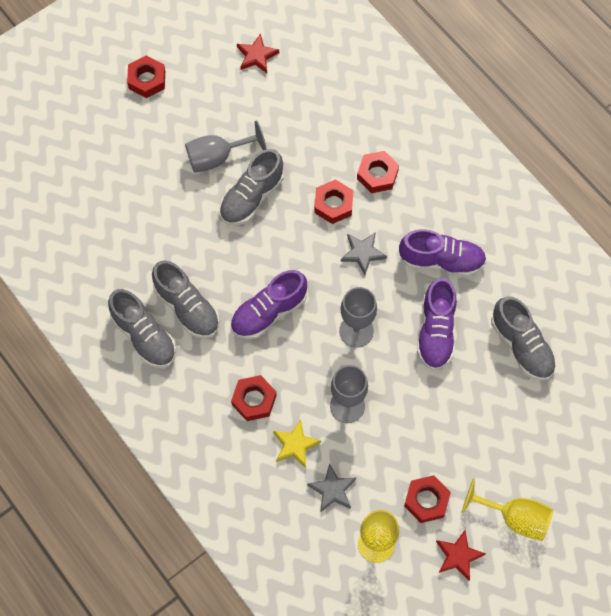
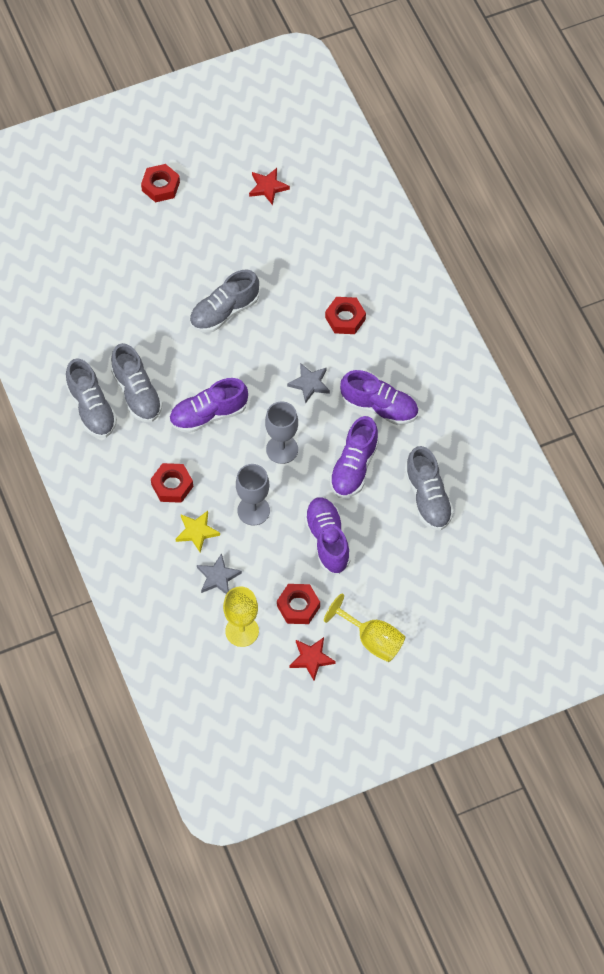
camera: 15 degrees right, 5 degrees down
grey goblet [185,120,267,173] -> none
red nut [314,179,354,224] -> none
none -> purple shoe [304,497,351,574]

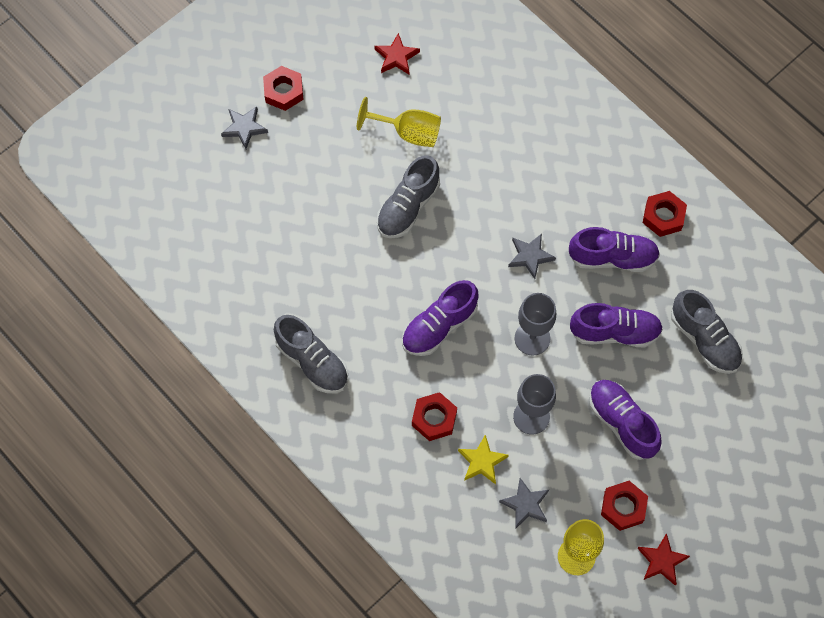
camera: 20 degrees left, 5 degrees up
grey shoe [111,343,163,422] -> none
yellow goblet [324,594,405,662] -> yellow goblet moved to [357,97,441,147]
red nut [325,297,366,334] -> red nut moved to [643,191,687,237]
purple shoe [329,416,379,498] -> purple shoe turned 90 degrees counterclockwise [570,303,663,347]
none -> grey star [221,107,268,149]

